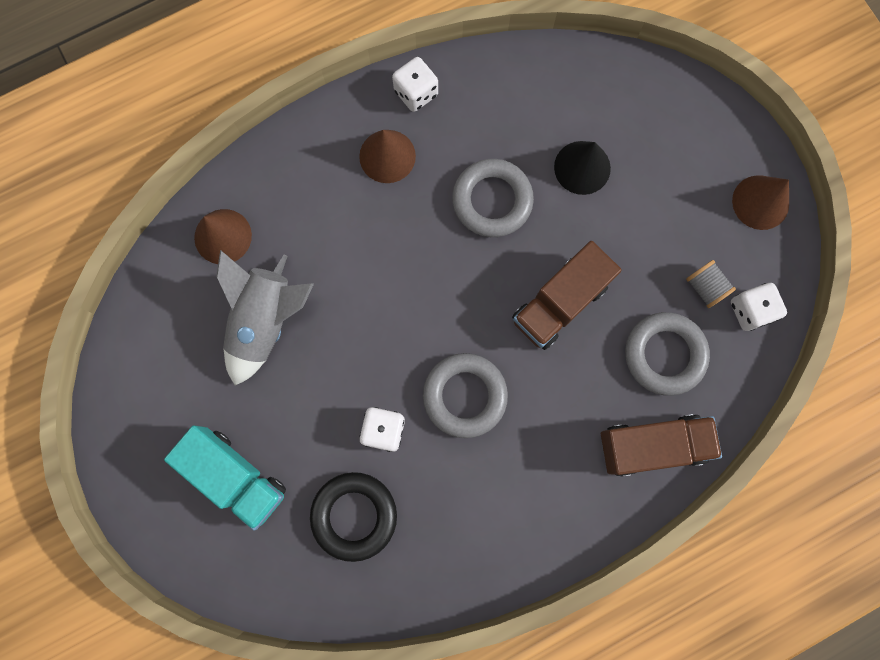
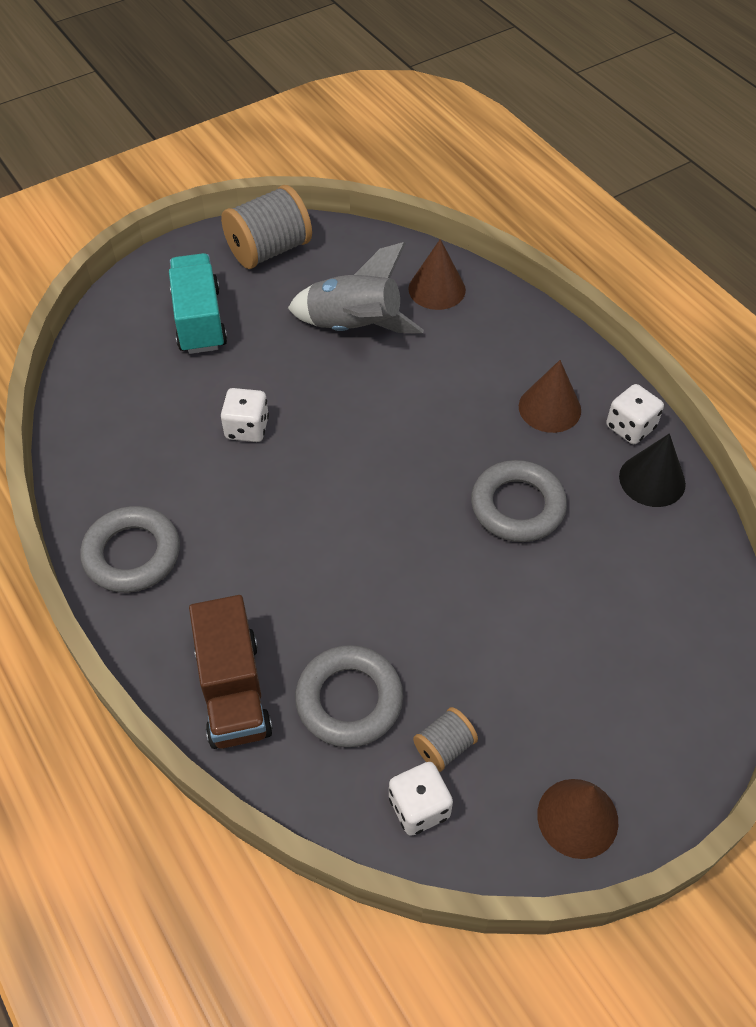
camera: 85 degrees right, 25 degrees down
turquoise truck [164,425,286,531] -> turquoise truck turned 135 degrees clockwise [169,253,227,354]
black ring [310,472,397,562] -> none
grey ring [423,353,508,438] -> grey ring moved to [80,506,180,593]
brown truck [512,241,622,350] -> none
black cone [554,141,611,195] -> black cone moved to [619,433,686,507]
none -> grey spool [221,185,312,269]

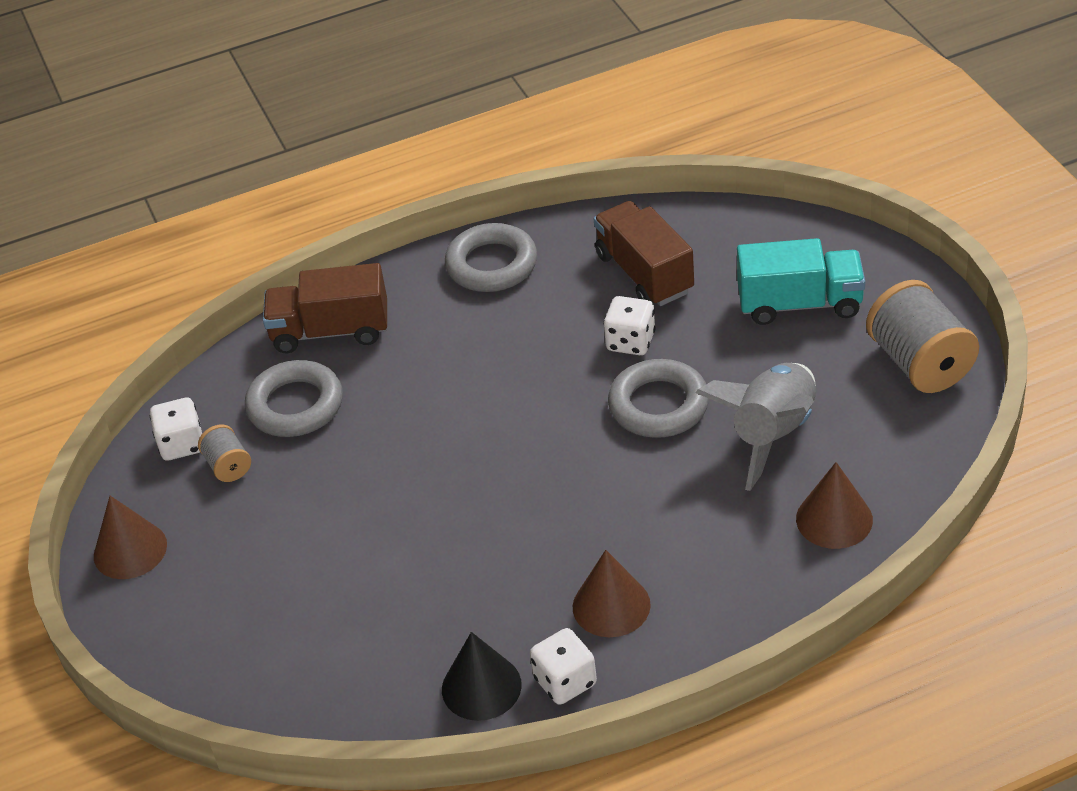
camera: 105 degrees right, 10 degrees down
grey ring [471,460,567,542] -> grey ring moved to [608,359,709,438]
none -> brown truck [594,201,694,306]

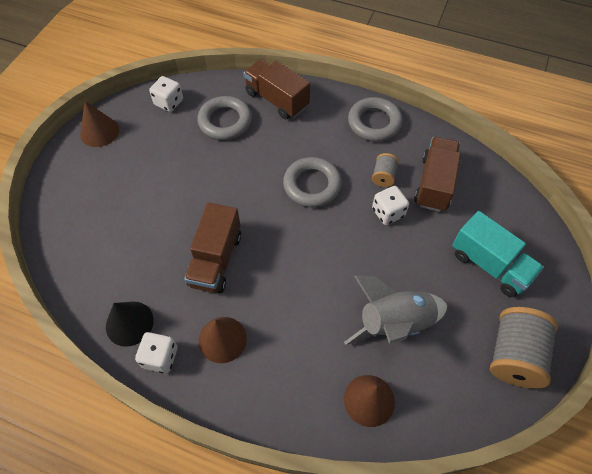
camera: 40 degrees right, 15 degrees up
grey spool [198,424,251,482] -> grey spool moved to [372,153,399,187]
grey ring [608,359,709,438] -> grey ring moved to [283,157,342,207]
none -> brown truck [184,203,241,293]

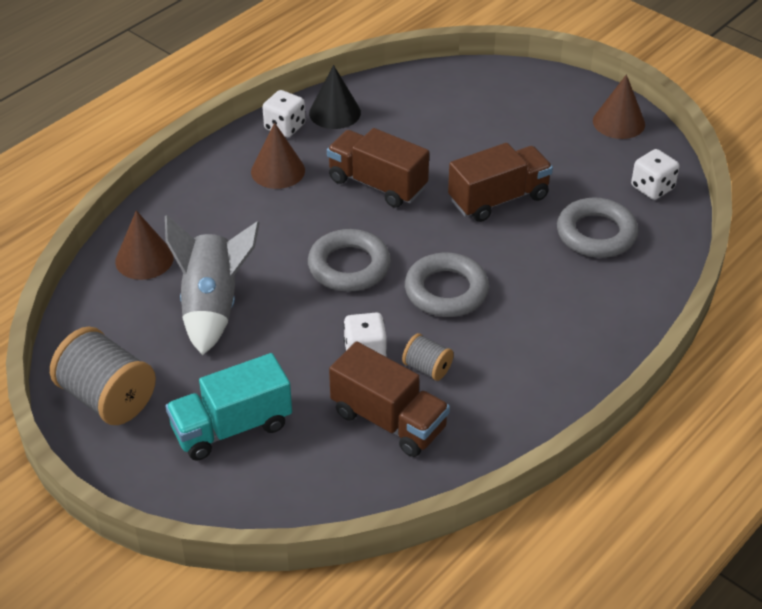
camera: 110 degrees right, 15 degrees down
brown truck [243,59,310,119] -> brown truck moved to [448,143,553,222]
grey ring [348,97,403,142] -> grey ring moved to [308,229,391,292]

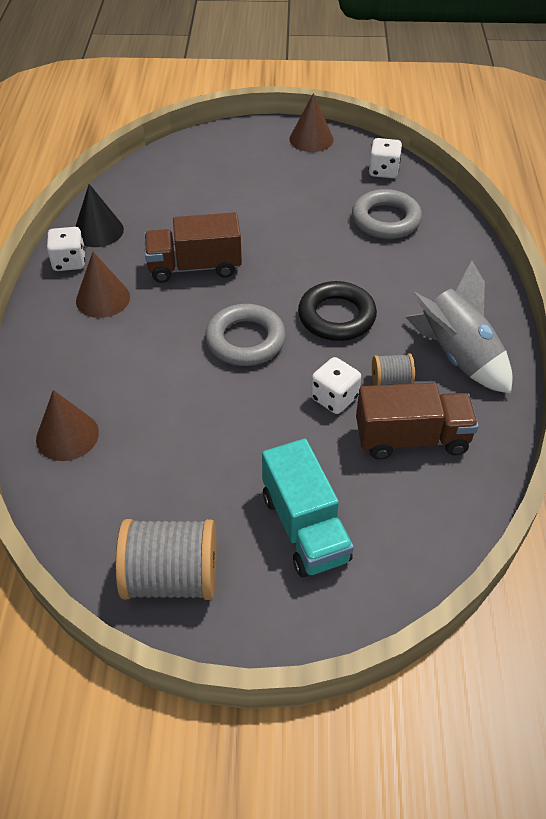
camera: 40 degrees left, 5 degrees up
grey rocket [165,215,259,355] -> grey rocket moved to [406,260,513,394]
turquoise truck [166,353,292,461] -> turquoise truck turned 45 degrees counterclockwise [262,439,354,577]
grey ring [405,253,489,317] -> black ring [298,281,377,341]
brown truck [448,143,553,222] -> none

